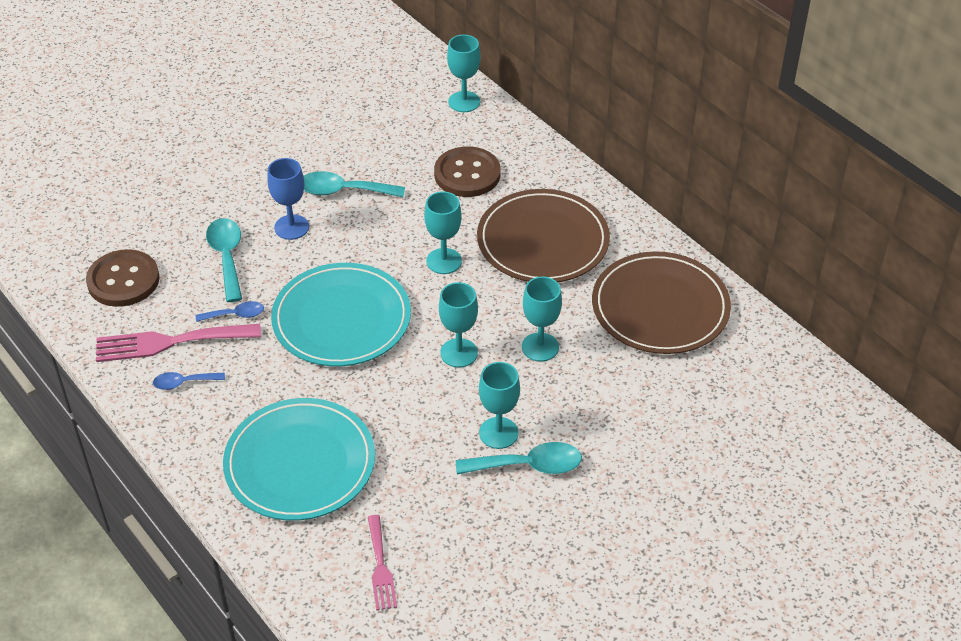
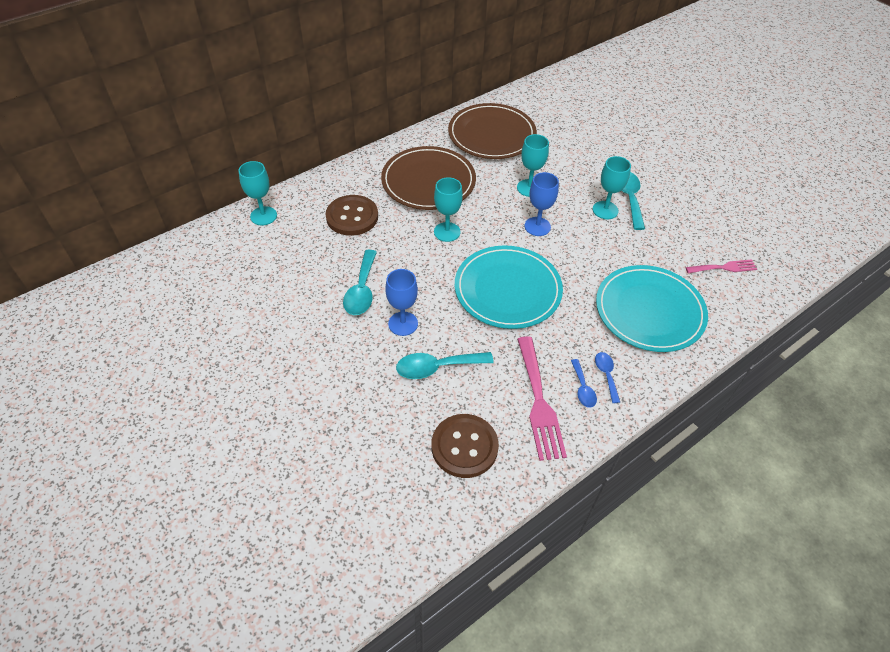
camera: 90 degrees left, 5 degrees up
blue spoon [196,301,264,322] -> blue spoon moved to [595,352,620,403]
turquoise goblet [439,282,478,367] -> blue goblet [525,172,559,236]

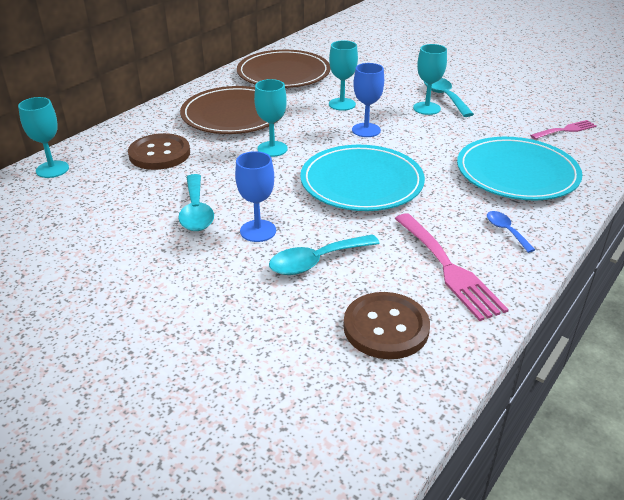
camera: 15 degrees left, 15 degrees down
blue spoon [571,359,597,408] -> none

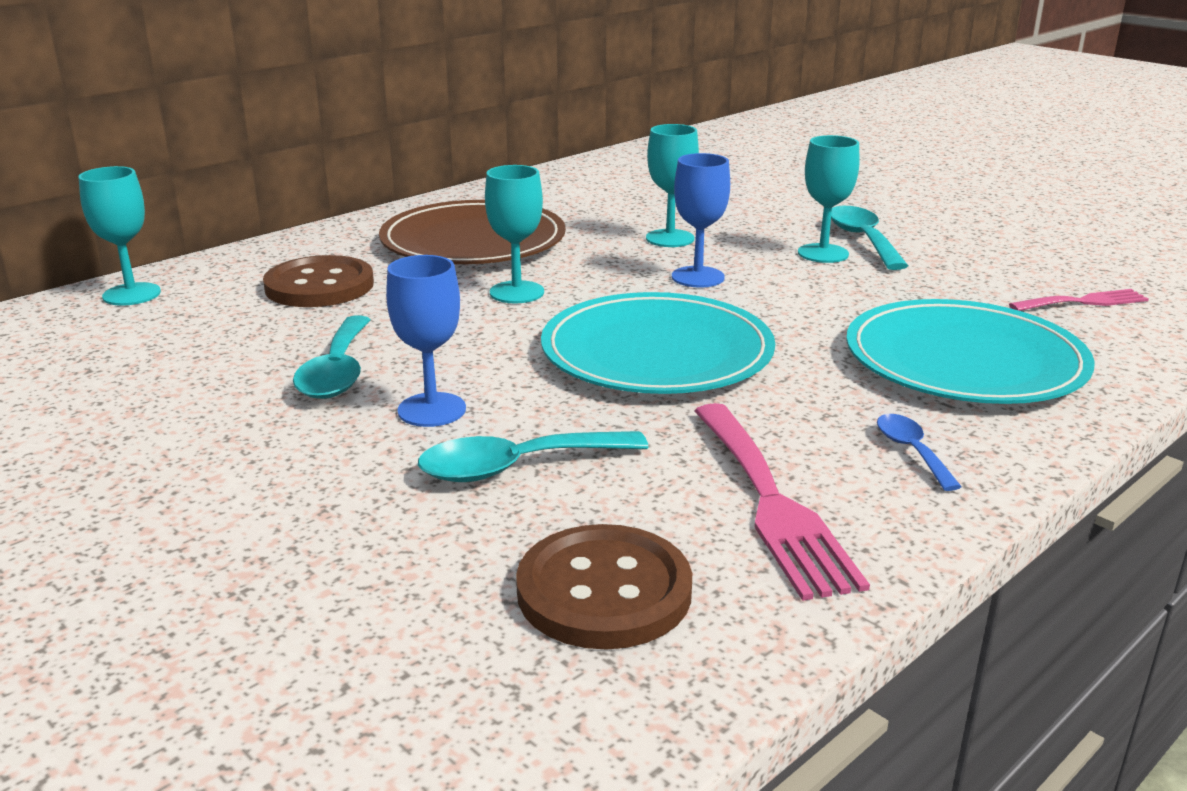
camera: 10 degrees right, 10 degrees down
brown plate [237,50,330,88] -> none

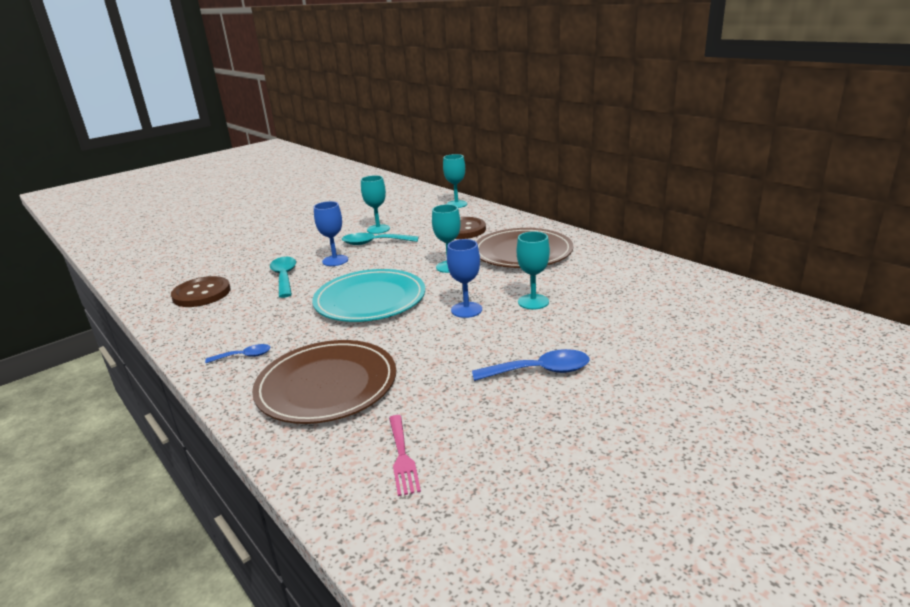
camera: 95 degrees right, 0 degrees up
pink fork [694,403,870,601] -> none
turquoise goblet [798,135,860,263] -> turquoise goblet moved to [361,175,390,234]
turquoise spoon [831,206,908,270] -> blue spoon [472,349,590,381]
turquoise plate [846,299,1095,404] -> brown plate [252,340,396,424]

